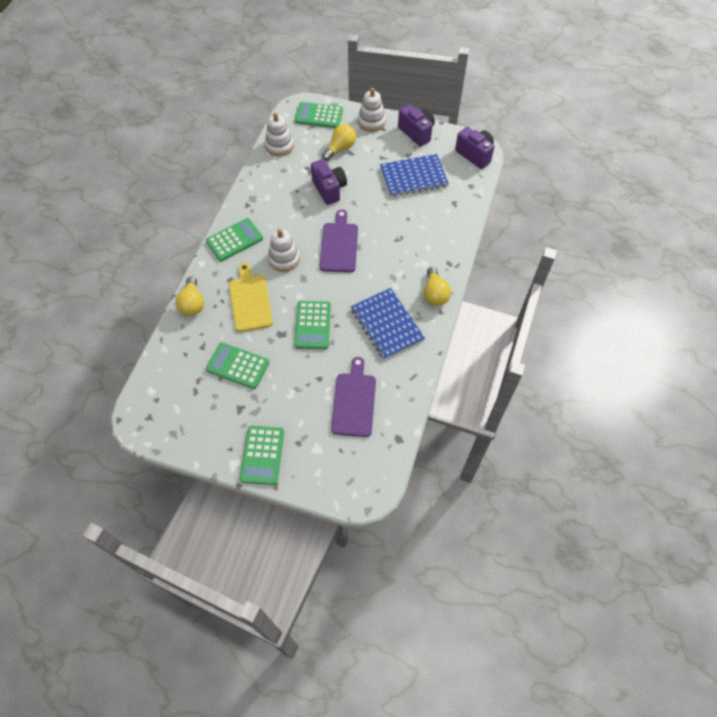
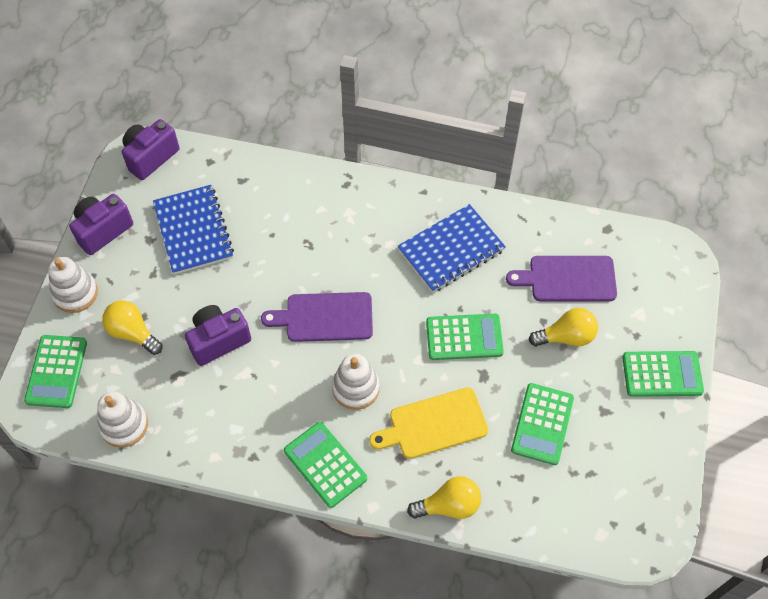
camera: 95 degrees left, 0 degrees up
yellow light bulb [424,267,451,306] -> yellow light bulb moved to [529,308,598,346]

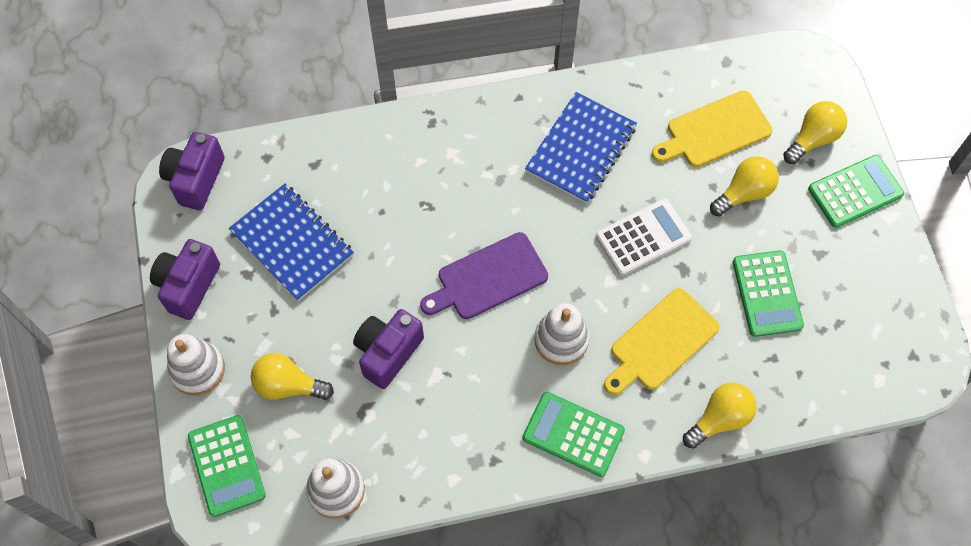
camera: 25 degrees left, 5 degrees up
green calculator [426,314,504,360] -> white calculator [596,199,692,276]
purple cutting board [506,256,617,301] -> yellow cutting board [652,90,773,167]
none -> yellow light bulb [783,101,847,164]

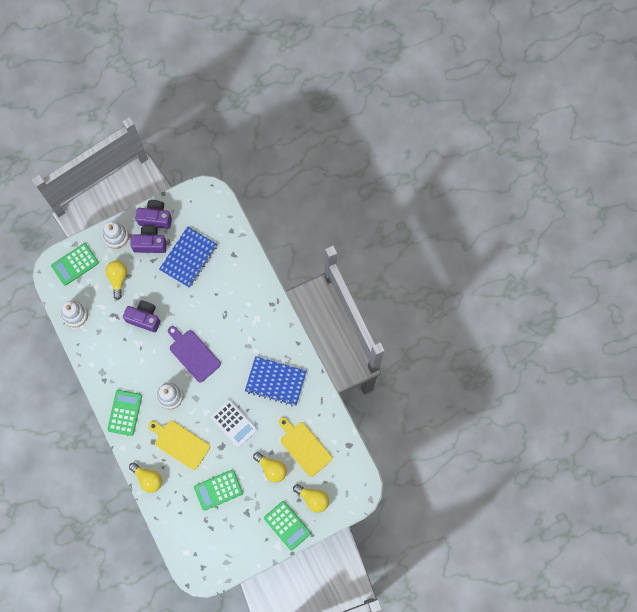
camera: 75 degrees right, 10 degrees up
purple camera [159,132,225,210] -> purple camera moved to [130,225,167,253]

